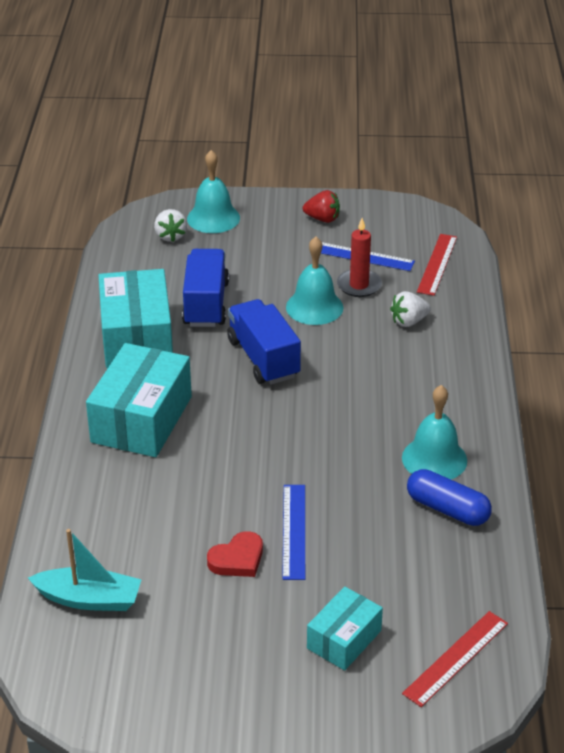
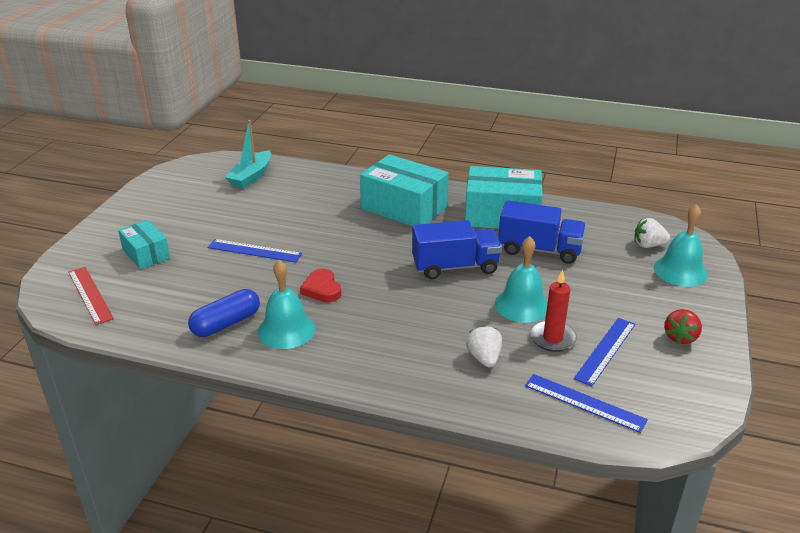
camera: 105 degrees right, 5 degrees down
red heart [207,531,263,577] -> red heart moved to [300,268,341,302]
red ruler [417,234,457,296] -> blue ruler [525,374,648,433]

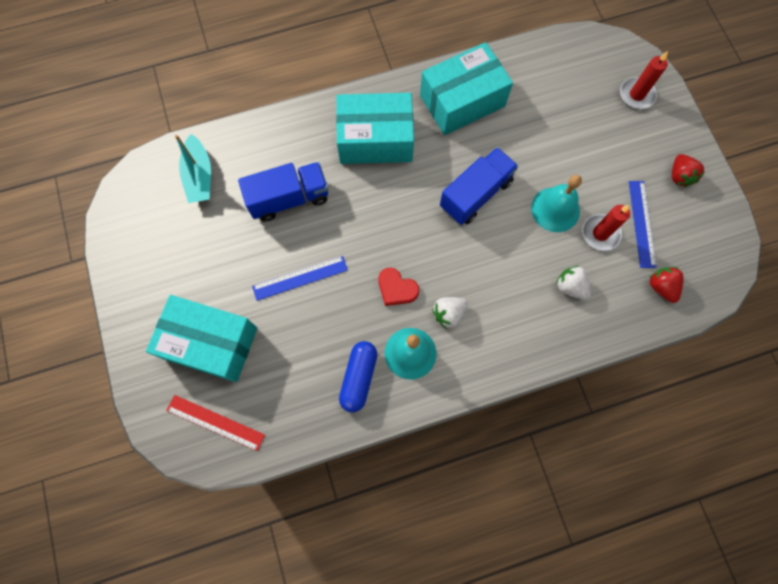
camera: 35 degrees left, 40 degrees up
turquoise box [118,220,170,269] -> turquoise box [146,295,257,382], size x1.77
blue truck [498,200,586,264] -> blue truck moved to [238,162,328,222]
blue ruler [525,374,648,433] -> red strawberry [649,267,684,303]
white strawberry [634,218,670,248] -> white strawberry moved to [432,297,468,329]
turquoise bell [654,204,708,287] -> red candle [620,51,668,109]

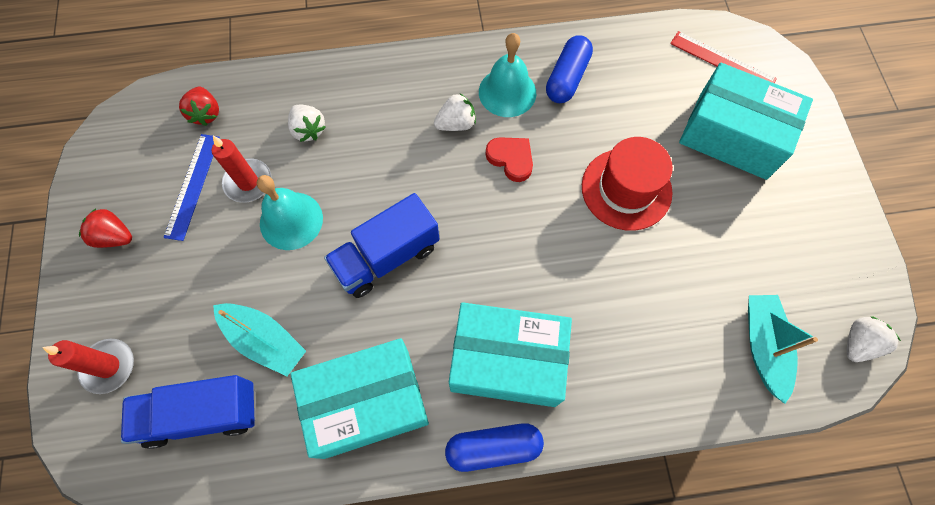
camera: 170 degrees left, 5 degrees down
blue truck [238,162,328,222] -> blue truck moved to [121,375,256,449]
blue ruler [252,256,348,301] -> red hat [582,137,673,231]
red strawberry [672,154,705,187] -> red strawberry turned 75 degrees counterclockwise [79,209,132,248]
none -> turquoise boat [213,303,306,376]
none -> blue capsule [445,423,544,472]
none -> white strawberry [847,316,901,362]

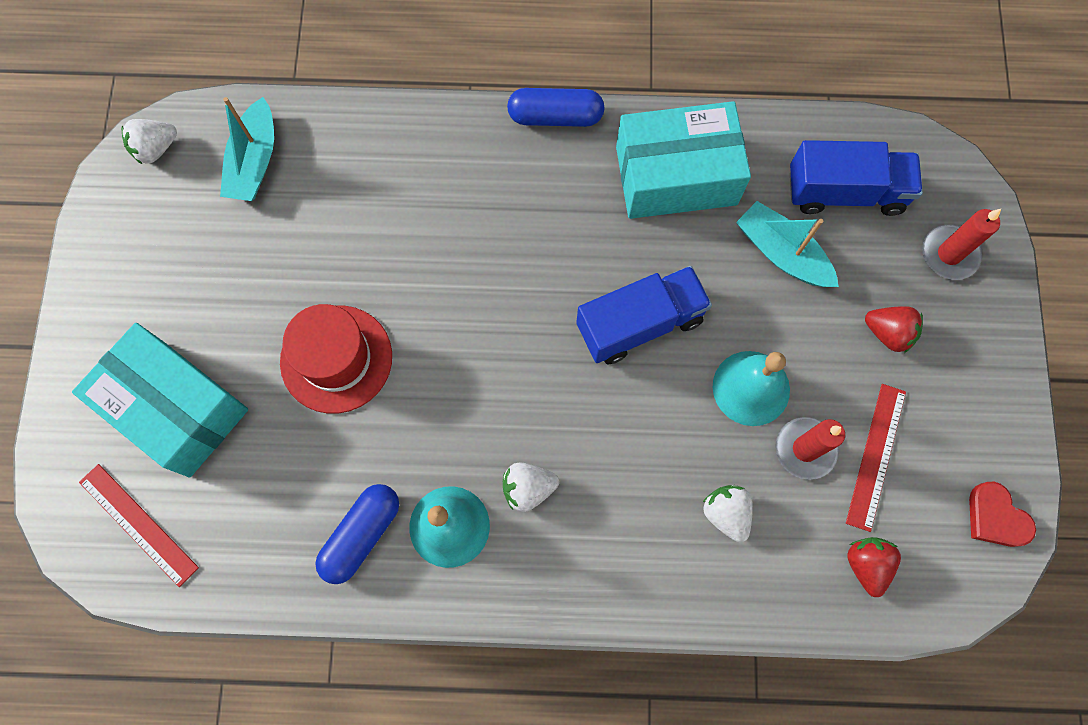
camera: 170 degrees left, 5 degrees up
red strawberry [79,209,132,248] -> red strawberry moved to [865,306,923,353]
blue ruler [164,134,220,241] -> red ruler [846,384,906,532]
turquoise box [449,302,572,407] -> none
red heart [486,137,533,182] -> red heart moved to [969,481,1036,547]

